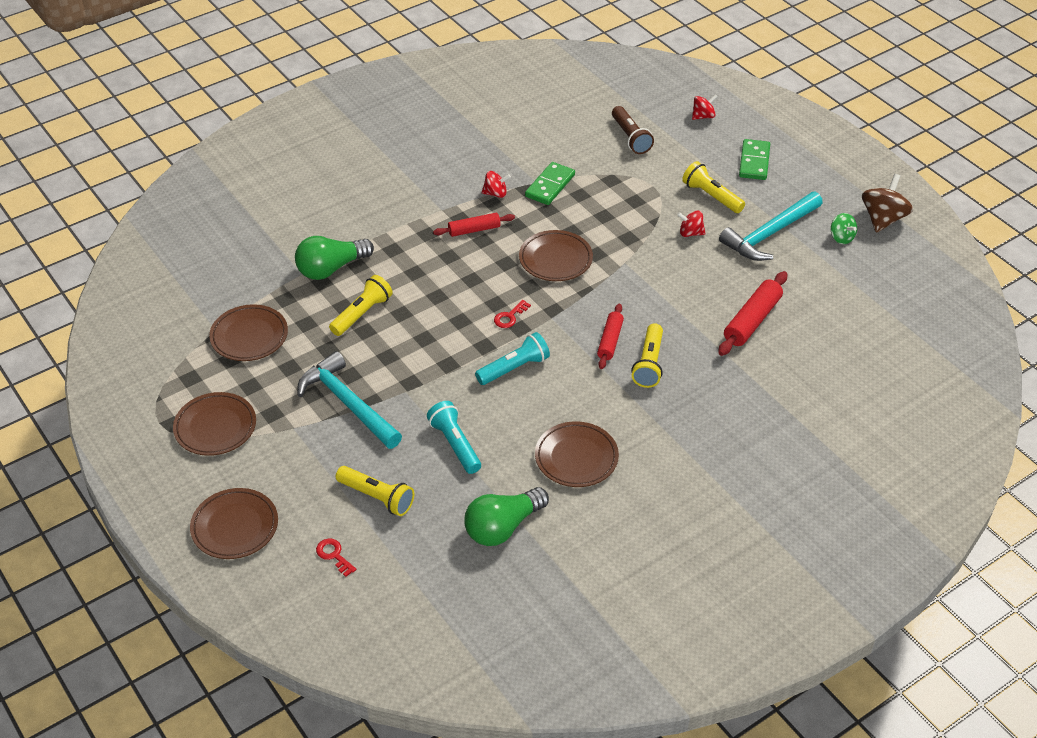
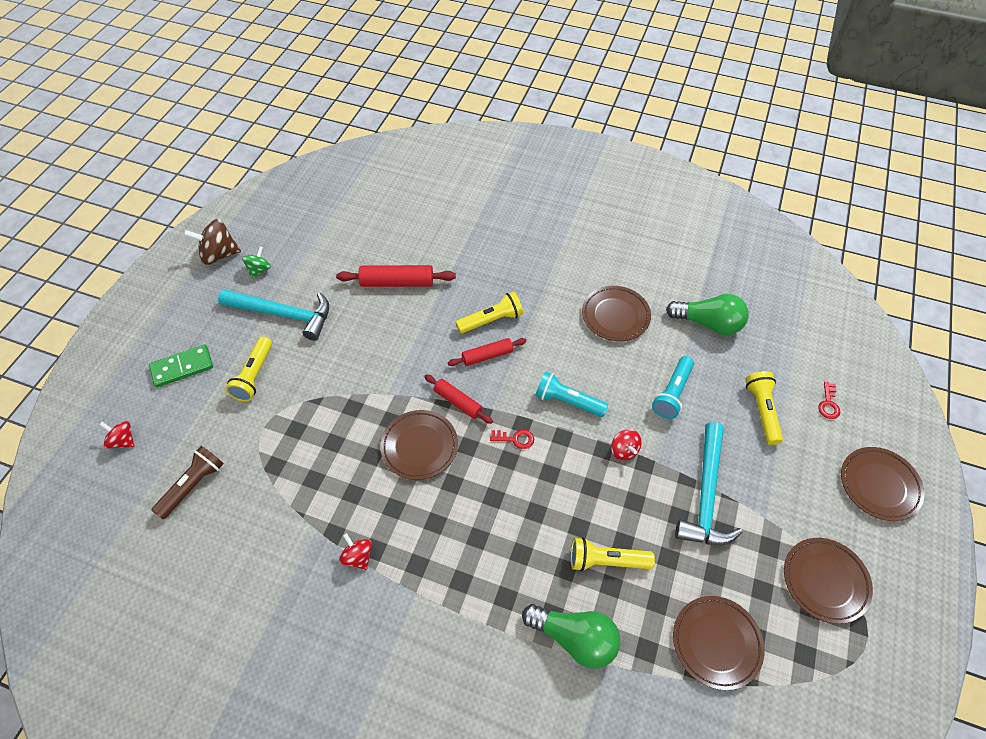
camera: 125 degrees left, 10 degrees up
red rolling pin [433,213,515,237] -> red rolling pin moved to [424,374,493,424]
green domino [525,162,575,205] -> none
red spinning top [677,210,706,237] -> red spinning top moved to [611,429,642,460]

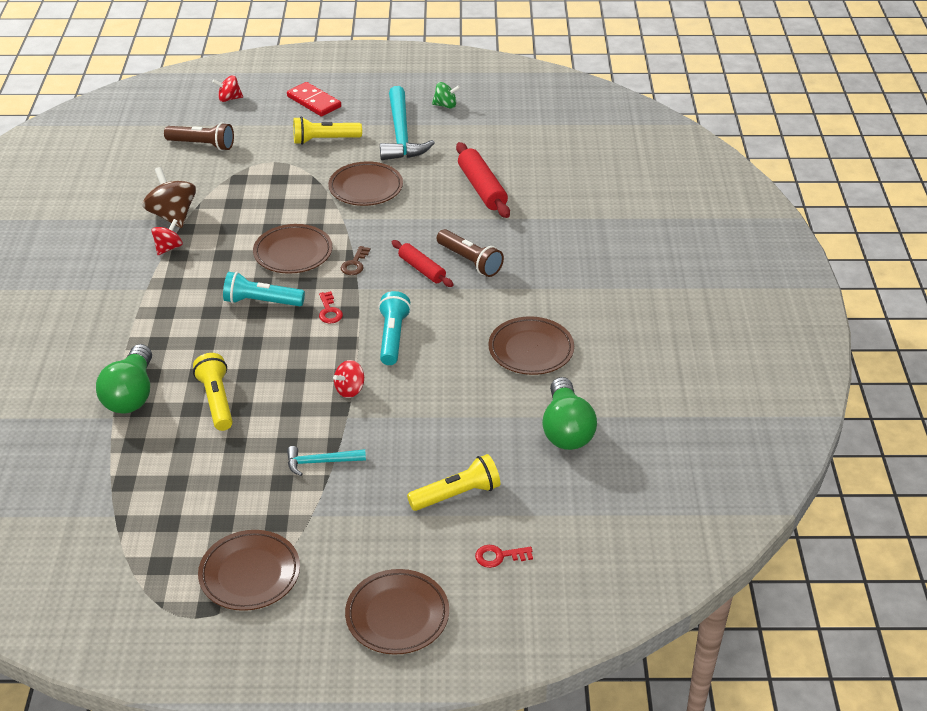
camera: 70 degrees right, 15 degrees down
red spinning top [99,421,134,449] -> red spinning top turned 105 degrees counterclockwise [212,75,243,102]
green domino [149,344,213,387] -> red domino [287,82,341,117]
brown spinning top [183,219,241,265] -> brown spinning top moved to [143,167,196,228]
red rolling pin [424,374,493,424] -> brown key [341,246,370,275]
yellow flashlight [456,291,523,333] -> brown flashlight [437,229,504,277]
turquoise flashlight [652,356,694,419] -> turquoise flashlight moved to [223,272,305,306]
brown plate [673,596,765,690] -> brown plate moved to [328,161,403,206]
turquoise hammer [675,422,743,545] -> turquoise hammer [287,446,366,476], size x0.51

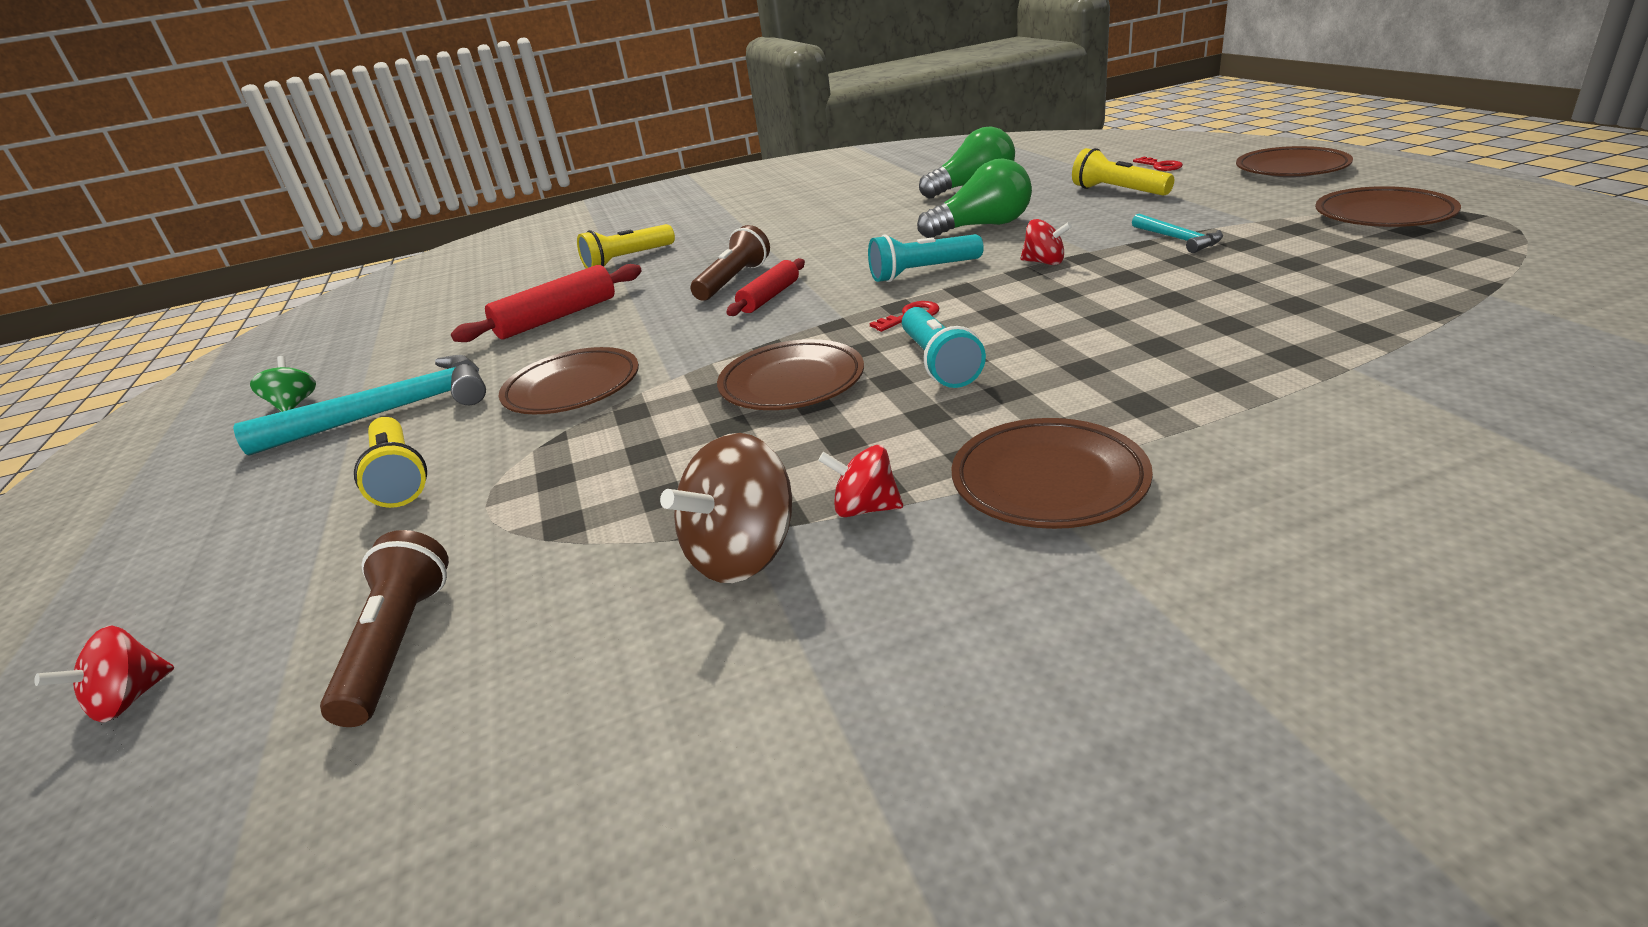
camera: 105 degrees left, 10 degrees down
green light bulb [96,344,152,414] -> green light bulb moved to [917,158,1032,238]
yellow flashlight [193,353,233,431] -> yellow flashlight moved to [577,224,675,268]
red spinning top [212,75,243,102] -> red spinning top turned 60 degrees clockwise [34,625,174,722]
red domino [287,82,341,117] -> none
brown key [341,246,370,275] -> none
brown plate [489,316,574,375] -> brown plate moved to [952,418,1153,529]

